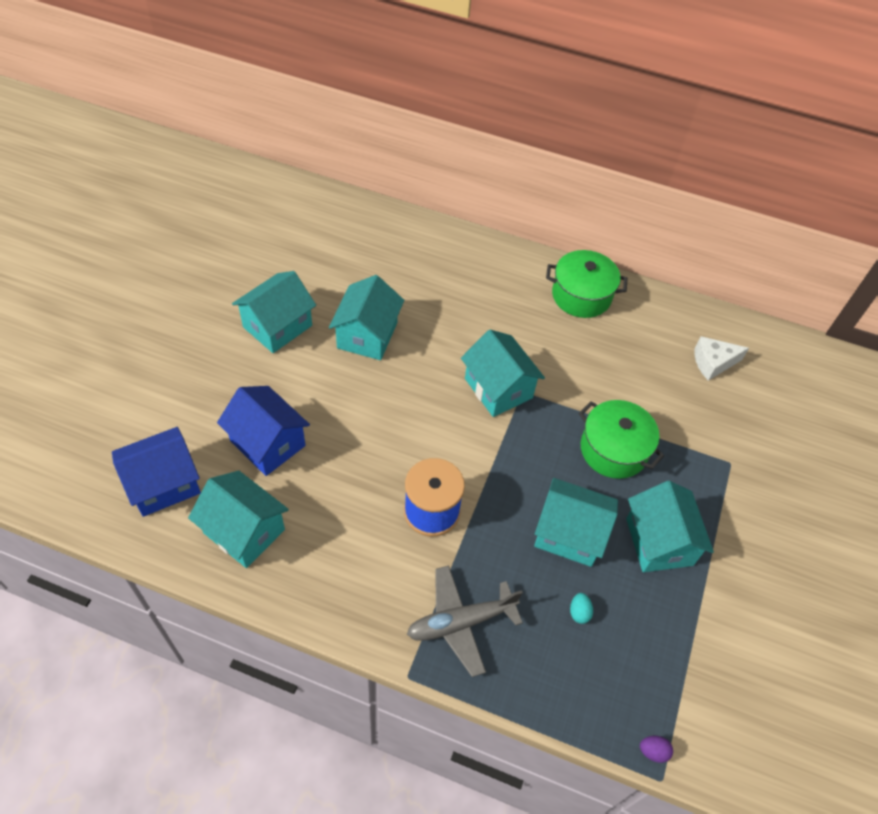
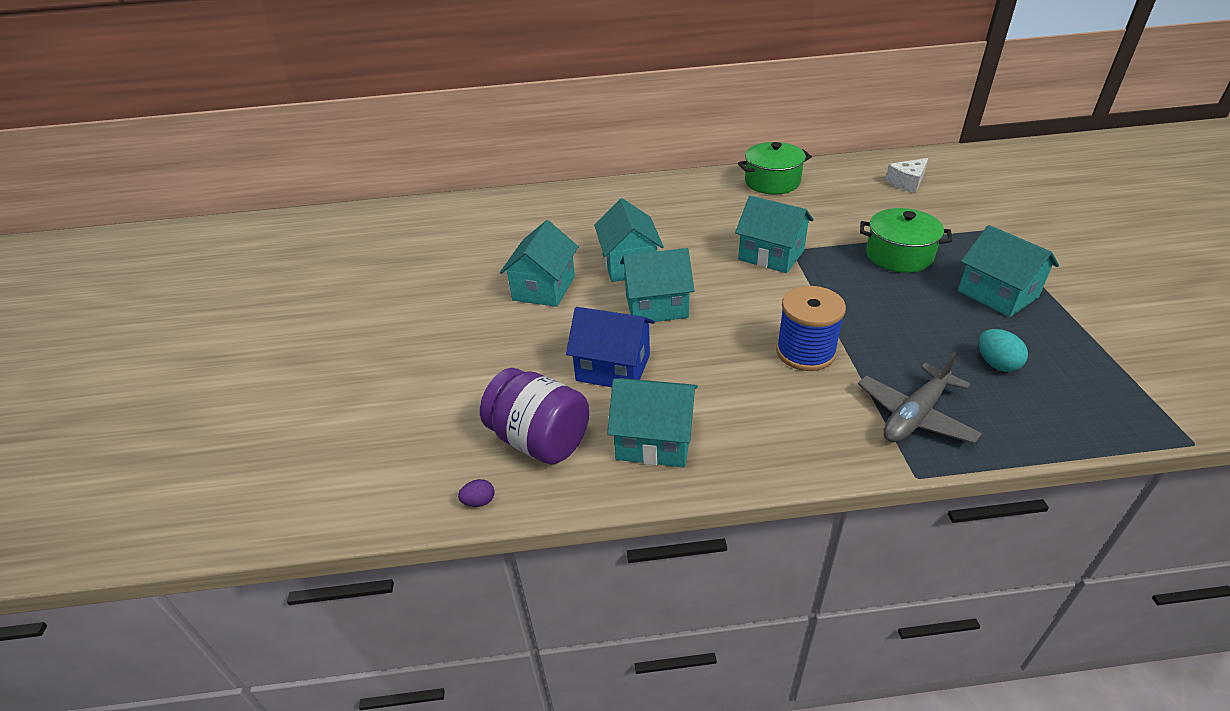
camera: 20 degrees left, 15 degrees down
blue house [112,427,201,517] -> purple jar [480,368,589,464]
turquoise house [534,478,618,567] -> turquoise house moved to [620,248,695,322]
turquoise egg [570,593,593,624] -> turquoise egg [978,329,1028,372], size x1.61
purple egg [640,736,673,763] -> purple egg moved to [458,479,494,507]

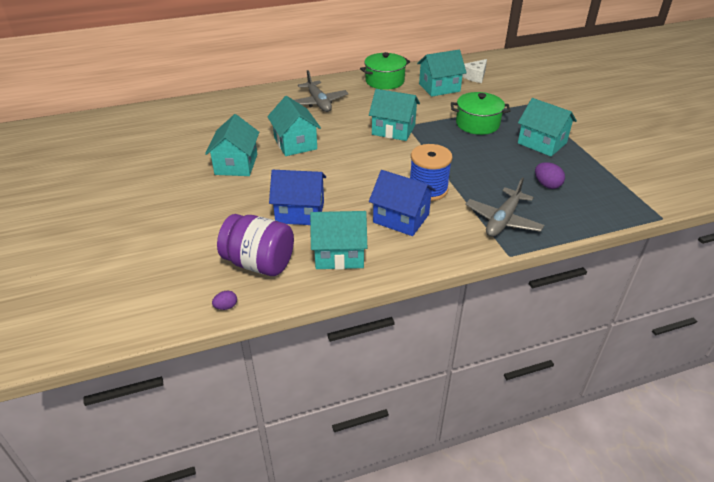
camera: 15 degrees left, 0 degrees up
turquoise house [620,248,695,322] -> turquoise house moved to [417,50,467,97]
turquoise egg [978,329,1028,372] -> purple egg [535,162,565,189]
none -> grey plane [294,70,348,112]
none -> blue house [369,170,436,236]

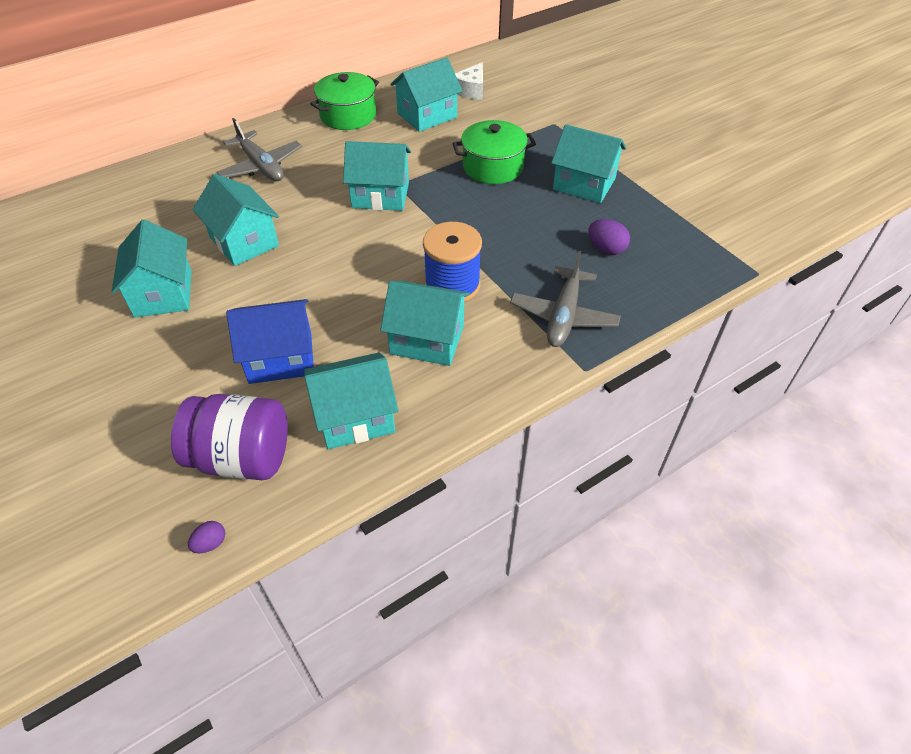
camera: 15 degrees left, 10 degrees up
blue house [369,170,436,236] -> turquoise house [380,281,470,366]

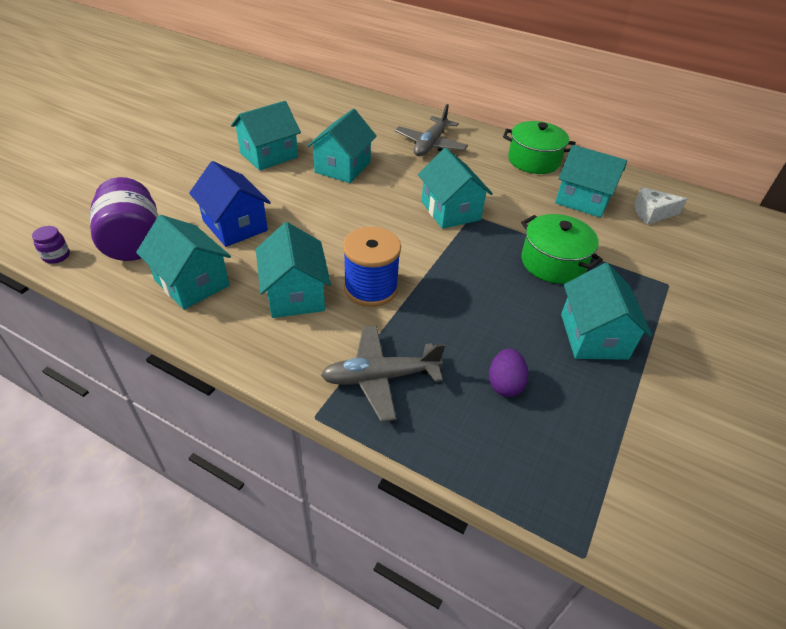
camera: 60 degrees right, 5 degrees down
purple egg [188,521,225,553] -> purple jar [32,226,70,264]

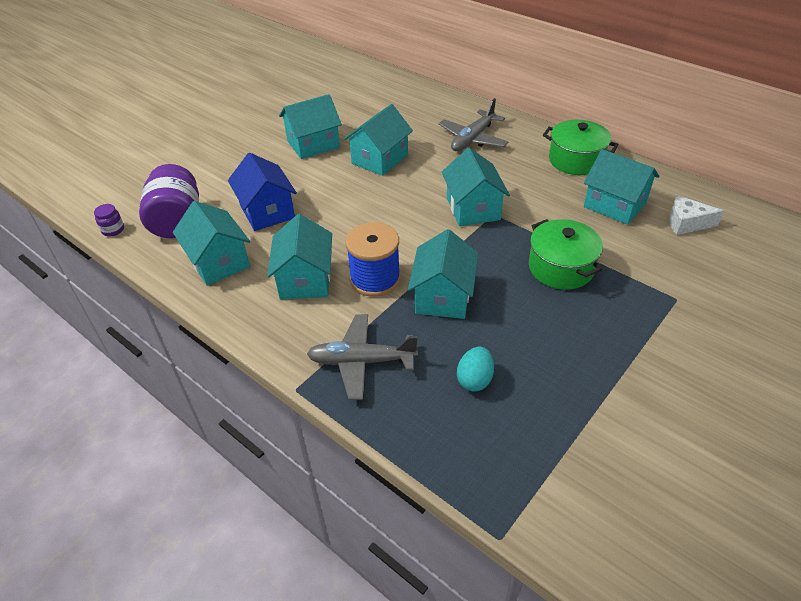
camera: 15 degrees right, 0 degrees up
purple egg [489,349,528,397] -> turquoise egg [457,347,494,391]
turquoise house [561,263,652,360] -> turquoise house moved to [408,229,479,319]

